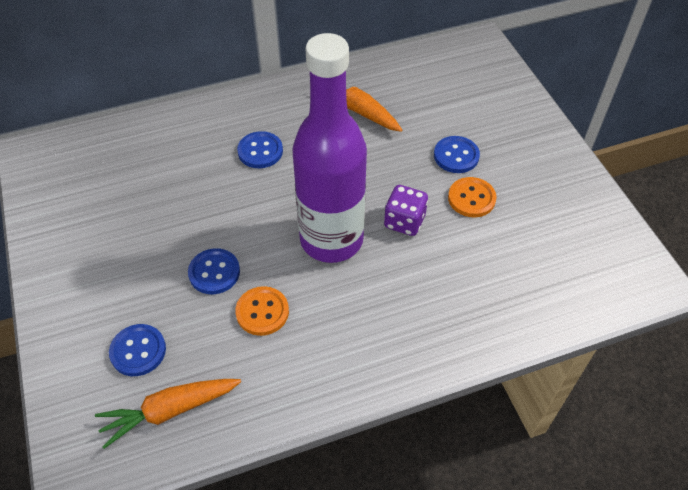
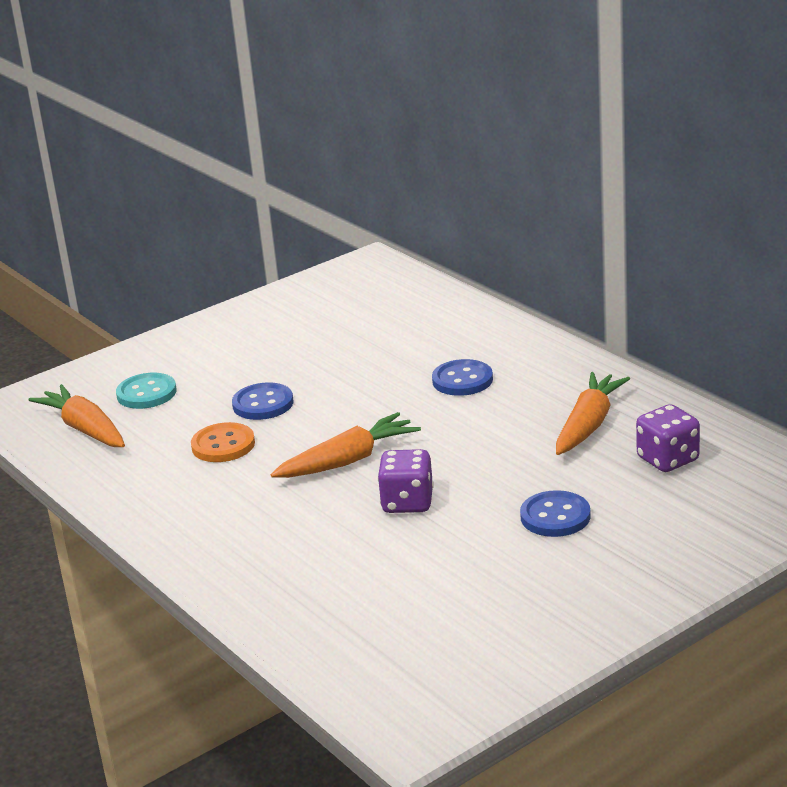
camera: 75 degrees right, 25 degrees down
blue button [109,324,166,376] -> turquoise button [116,373,177,409]
purple bottle [292,33,367,263] -> orange carrot [271,412,421,478]
orange button [448,177,497,217] -> none
none -> purple dice [636,404,700,472]

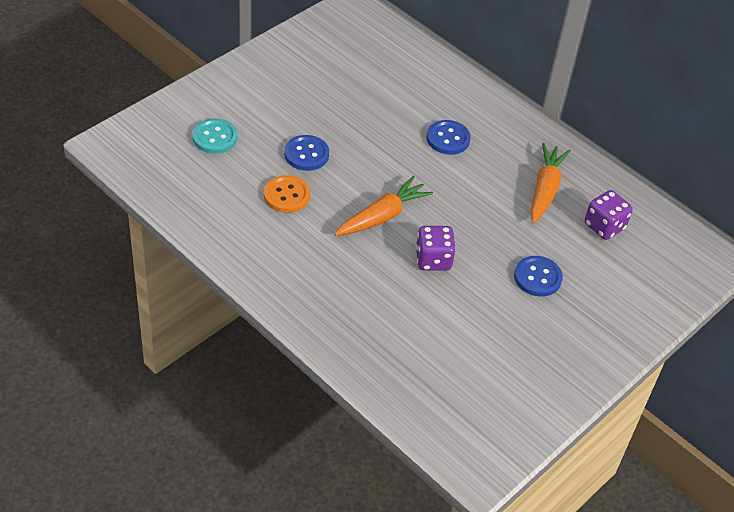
camera: 15 degrees left, 20 degrees up
orange carrot [29,384,125,447] -> none

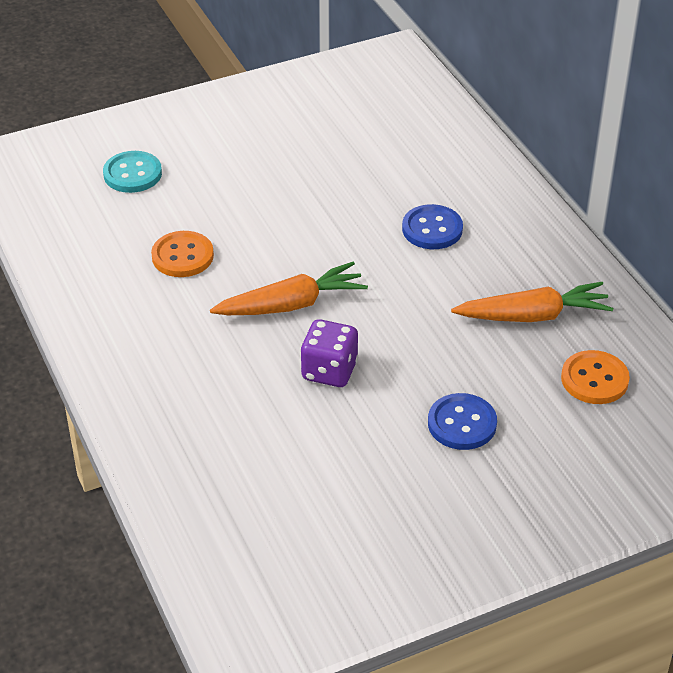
camera: 25 degrees right, 5 degrees down
blue button [284,135,329,171] -> none
orange carrot [531,143,571,224] -> orange carrot turned 45 degrees clockwise [451,282,613,322]
purple dice [585,190,633,240] -> orange button [561,350,630,404]

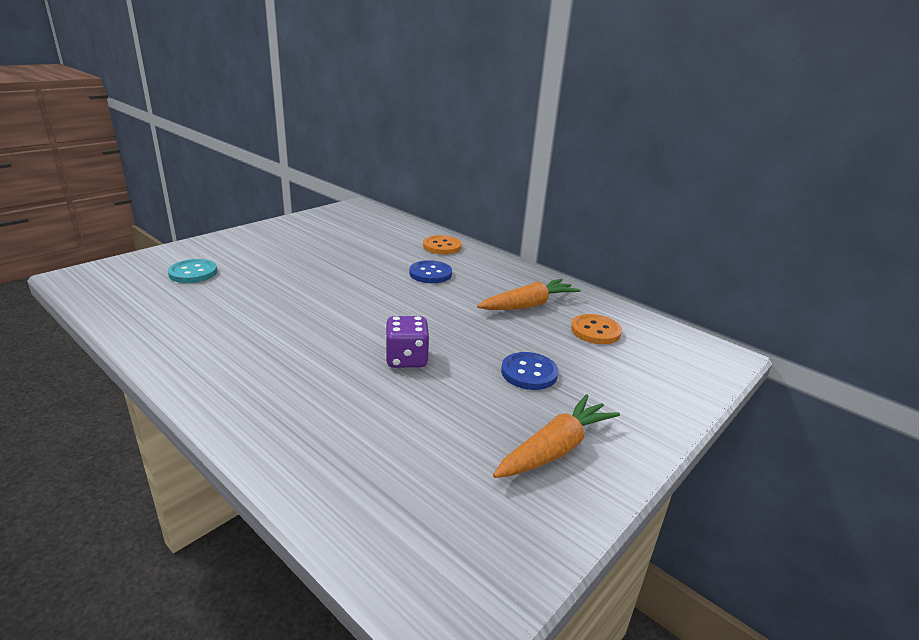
camera: 25 degrees left, 15 degrees down
orange button [151,231,214,277] -> orange button moved to [423,235,462,254]
orange carrot [210,262,368,315] -> orange carrot moved to [493,394,620,478]

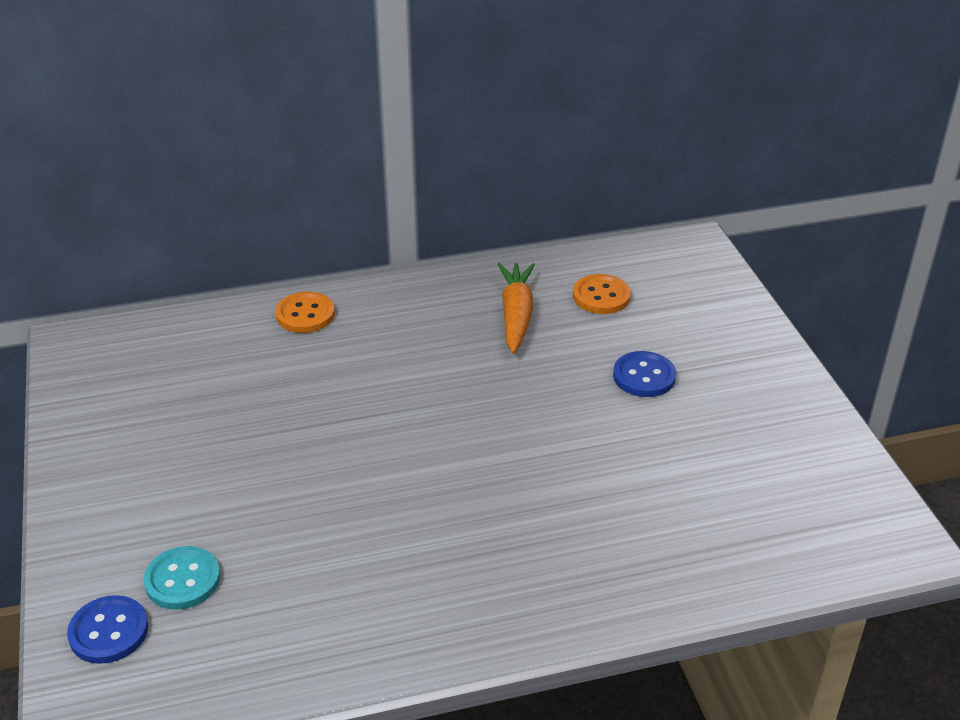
camera: 55 degrees left, 10 degrees up
purple dice [385,316,430,368] -> none
blue button [409,260,452,283] -> blue button moved to [67,595,148,664]
orange carrot [493,394,620,478] -> none

